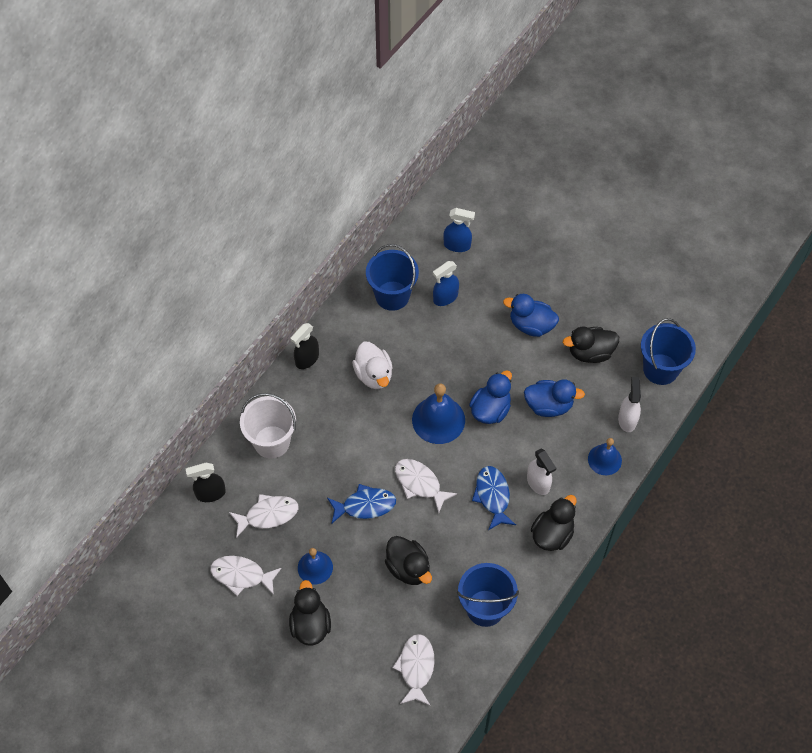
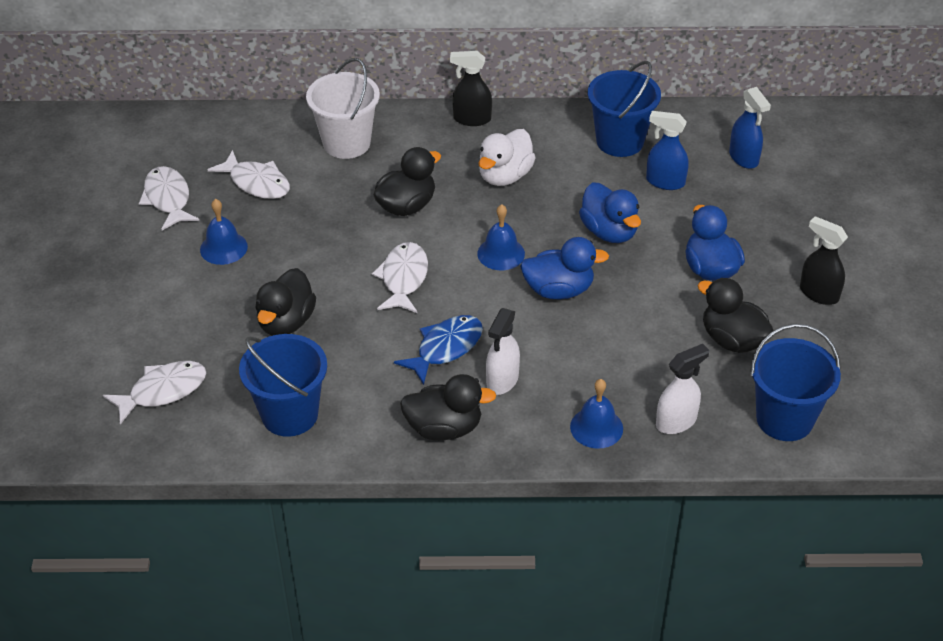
camera: 55 degrees right, 15 degrees down
black spray bottle [186,463,226,502] -> black spray bottle moved to [800,216,848,305]
black duck [289,580,331,646] -> black duck moved to [373,147,441,216]
blue fish [327,484,396,524] -> none
blue bell [412,383,465,444] -> blue bell [477,204,525,270], size x0.63
blue duck [524,379,585,417] -> blue duck moved to [579,183,641,243]

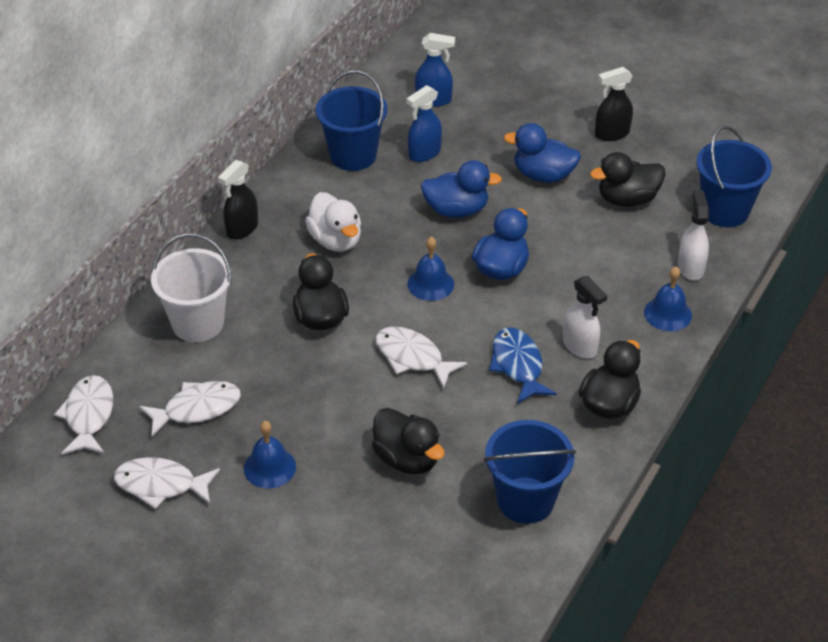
camera: 60 degrees left, 0 degrees up
white fish [103,361,206,425] -> white fish moved to [54,375,113,455]

